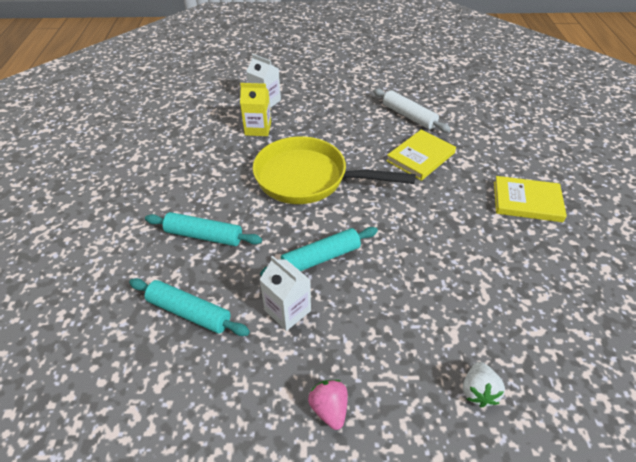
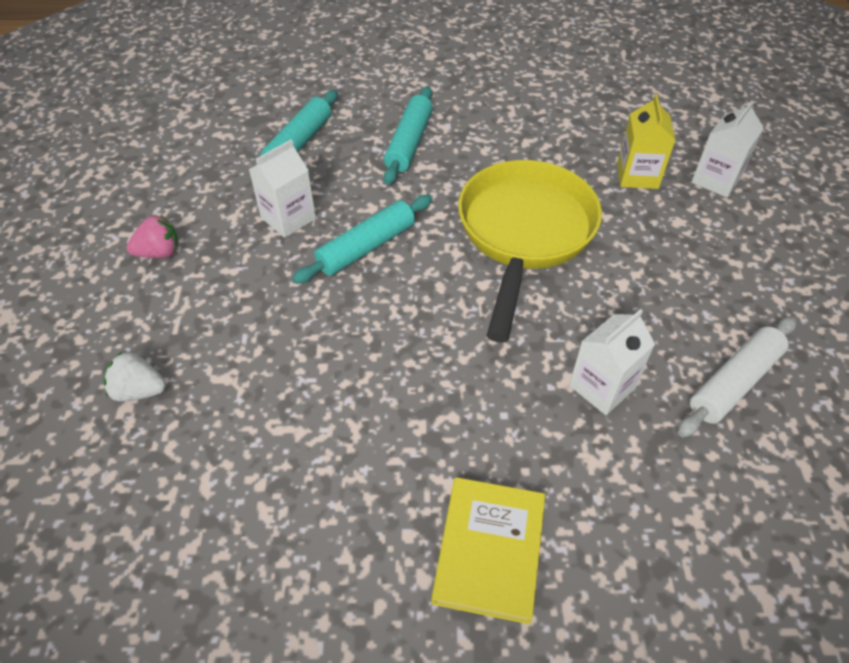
camera: 90 degrees right, 5 degrees up
turquoise rolling pin [260,227,378,276] -> turquoise rolling pin turned 75 degrees clockwise [292,195,432,284]
yellow book [386,129,456,181] -> white carton [569,309,655,415]

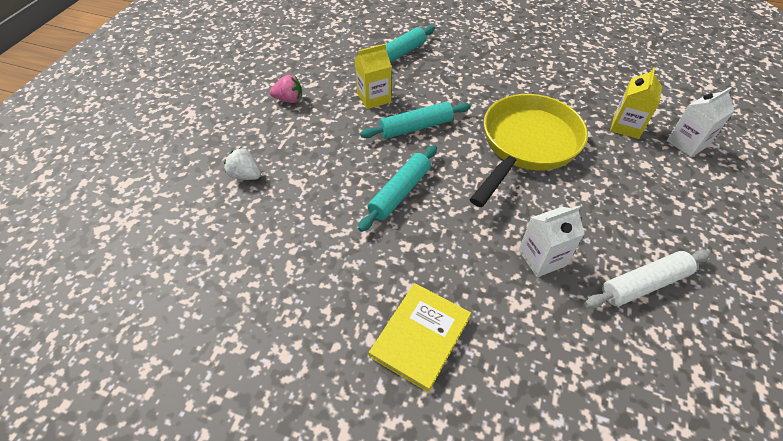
camera: 20 degrees right, 0 degrees up
white carton [248,140,316,238] -> yellow carton [355,44,392,109]
turquoise rolling pin [384,86,433,185] -> turquoise rolling pin moved to [358,145,437,232]

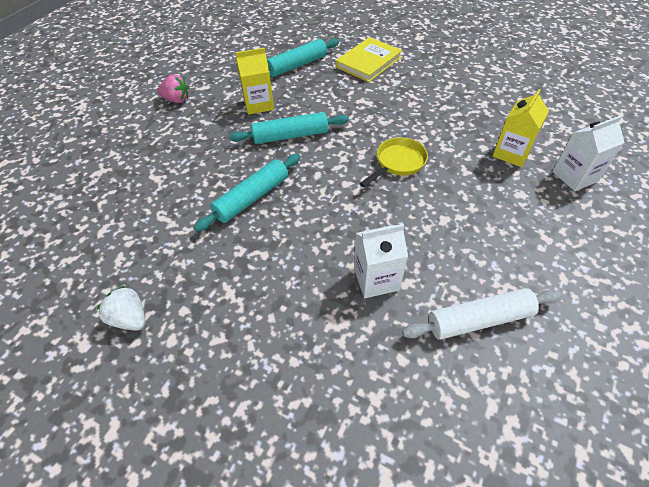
camera: 10 degrees right, 0 degrees up
white strawberry [224,148,261,180] -> white strawberry moved to [97,286,146,331]
yellow book [369,283,471,393] -> yellow book moved to [336,37,402,82]
yellow pan [469,94,588,207] -> yellow pan [360,137,428,187], size x0.48

